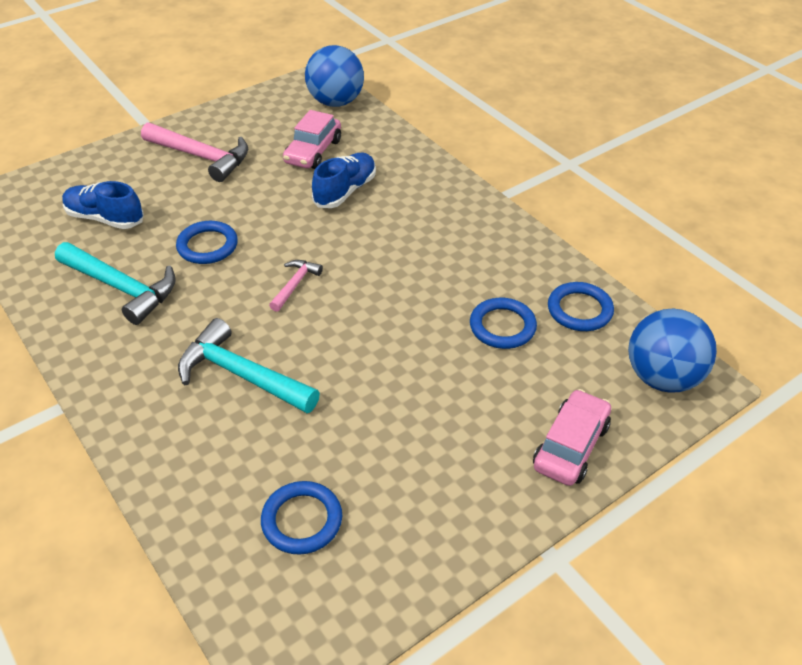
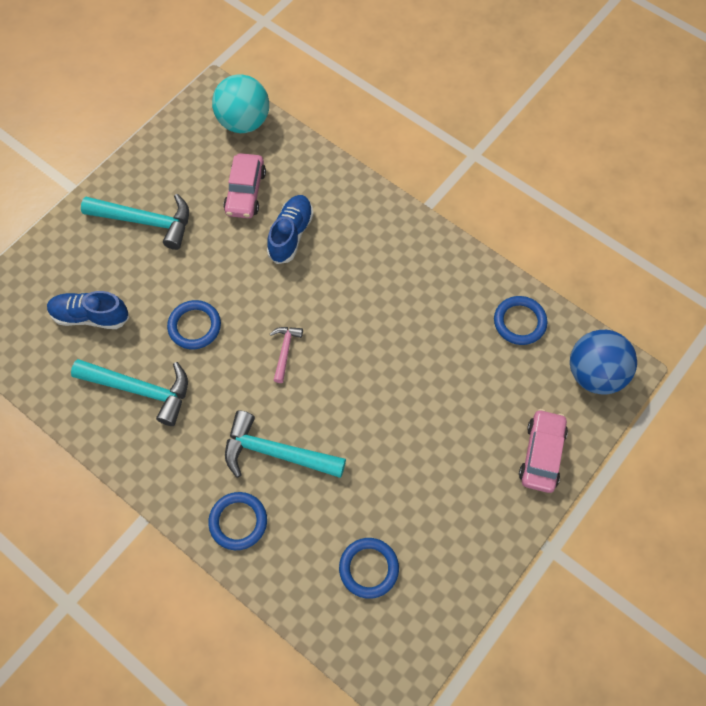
camera: 15 degrees left, 20 degrees up
pink hammer [141,122,248,182] -> turquoise hammer [81,194,189,250]
blue ball [305,45,364,107] -> turquoise ball [212,75,269,133]
blue ring [470,298,537,349] -> blue ring moved to [208,492,267,550]

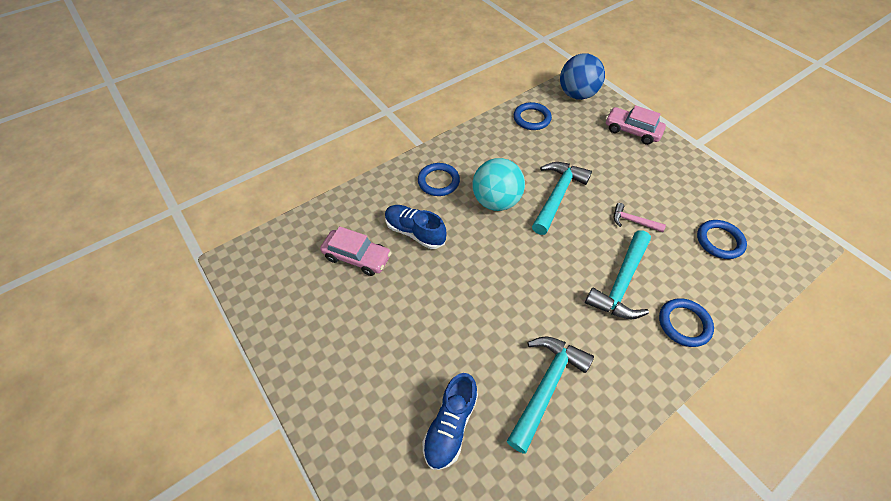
camera: 75 degrees left, 10 degrees down
turquoise hammer [81,194,189,250] -> turquoise hammer moved to [532,162,592,235]
blue ring [167,300,221,349] -> blue ring moved to [418,163,460,196]
turquoise ball [212,75,269,133] -> turquoise ball moved to [472,158,525,211]
pink hammer [270,327,303,383] -> pink hammer moved to [614,203,666,232]

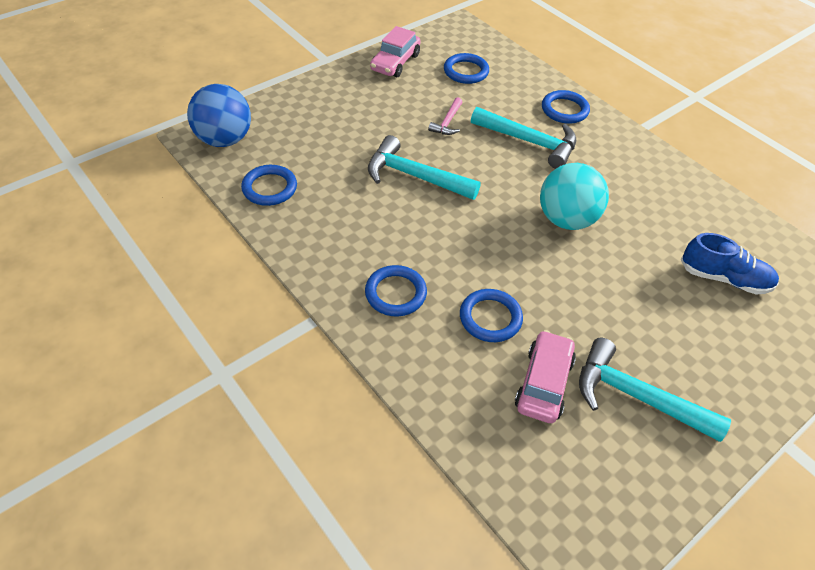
camera: 95 degrees left, 5 degrees down
blue shoe [385,205,447,249] -> blue ring [460,289,523,342]
turquoise ball [472,158,525,211] -> turquoise ball moved to [540,163,609,230]
turquoise hammer [507,336,594,454] -> turquoise hammer moved to [579,338,731,442]
pink car [606,105,666,145] -> pink car moved to [370,26,421,77]

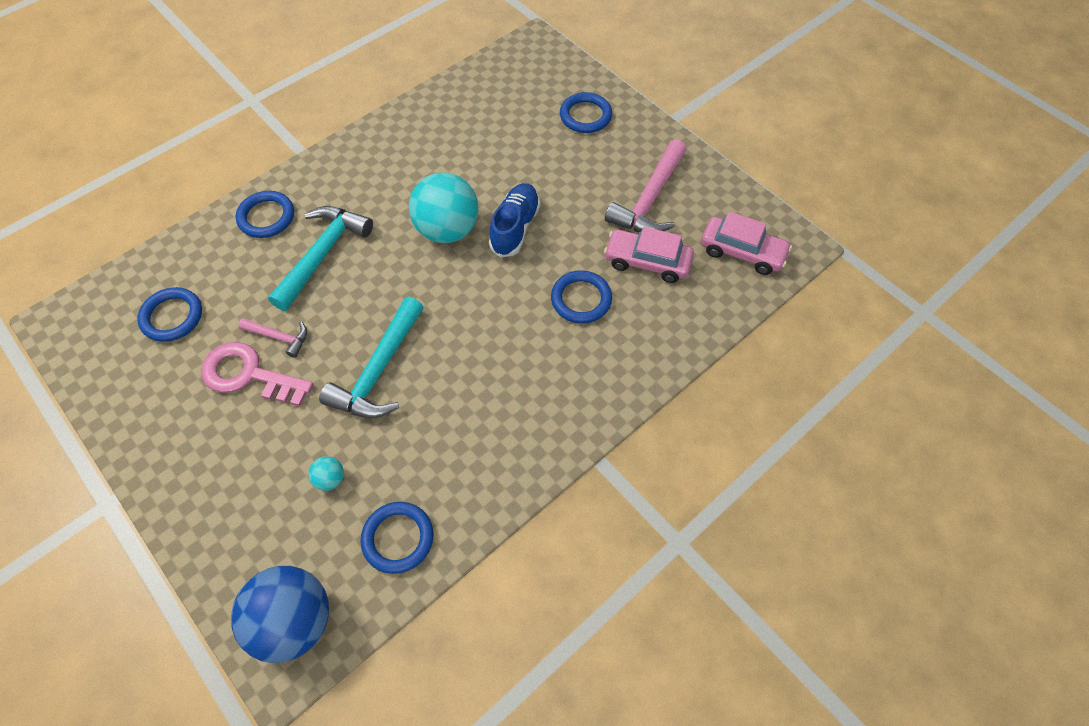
camera: 90 degrees left, 10 degrees up
blue ring [365,265,427,317] -> blue ring moved to [560,92,612,133]
pink car [370,26,421,77] -> pink car moved to [701,211,792,275]
turquoise hammer [579,338,731,442] -> pink hammer [605,139,686,232]
blue shoe [681,233,779,295] -> blue shoe moved to [489,183,540,258]
none -> pink key [201,342,314,406]
none -> turquoise ball [308,456,344,491]

